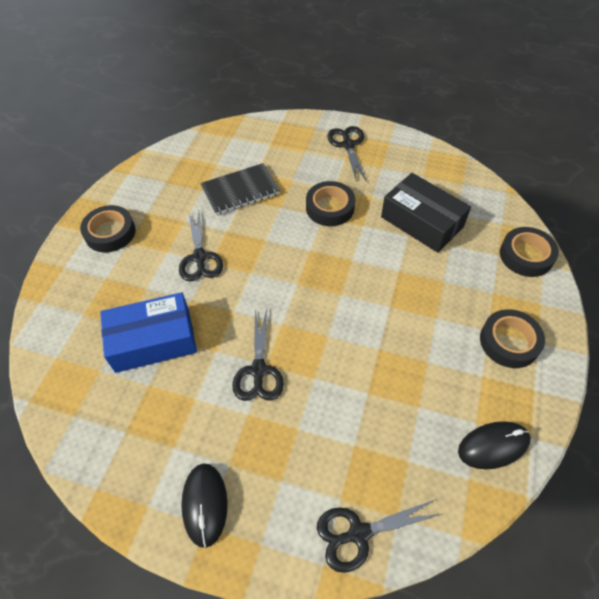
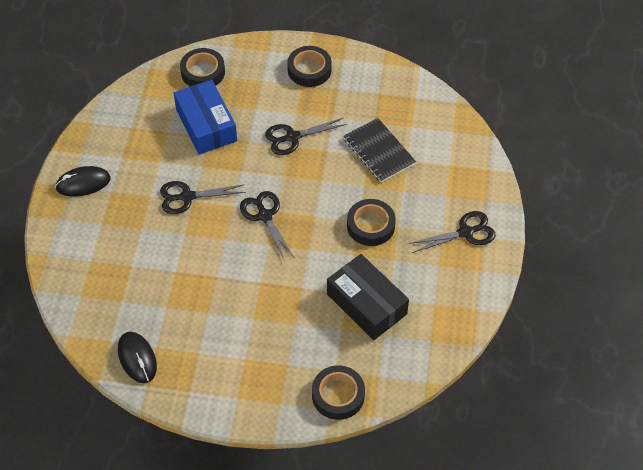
camera: 80 degrees right, 0 degrees up
black scissors [317,499,442,573] -> black scissors moved to [240,191,295,261]
black box [381,173,471,253] -> black box turned 75 degrees counterclockwise [327,254,409,340]
black tape [480,309,545,368] -> black tape moved to [180,48,225,86]

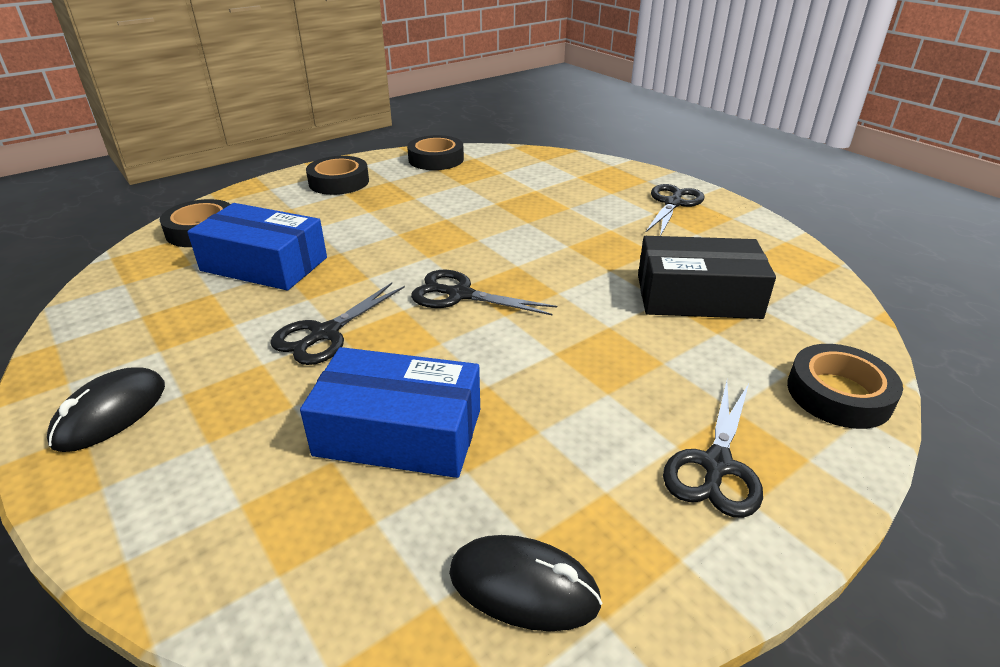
camera: 45 degrees left, 20 degrees down
black scissors [265,118,347,155] -> black scissors moved to [663,381,763,518]
black notebook [343,118,416,182] -> none
black tape [347,199,396,246] -> black tape moved to [407,135,464,170]
none -> blue box [300,347,480,478]

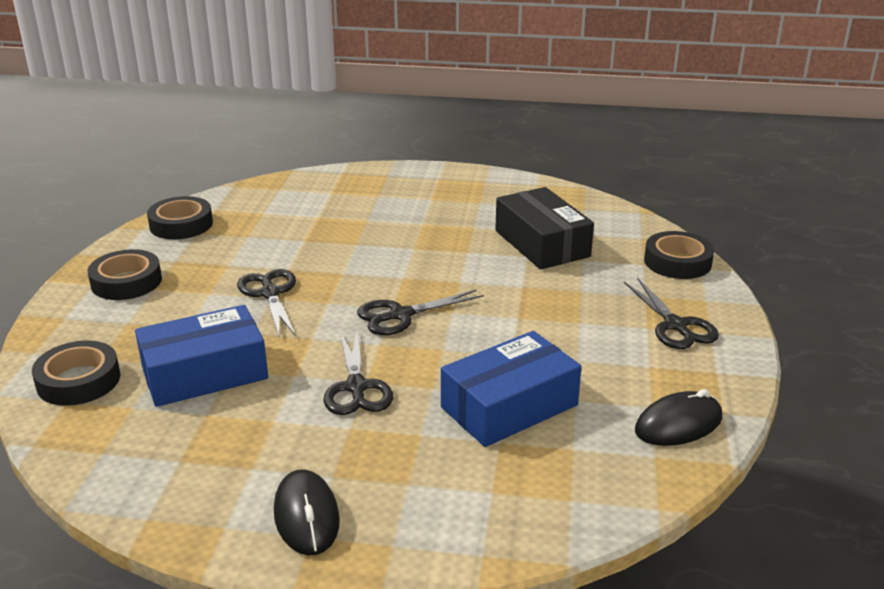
camera: 45 degrees left, 5 degrees down
black box [638,236,776,319] -> black box turned 75 degrees counterclockwise [495,187,594,269]
black scissors [645,184,705,236] -> black scissors moved to [237,269,296,336]

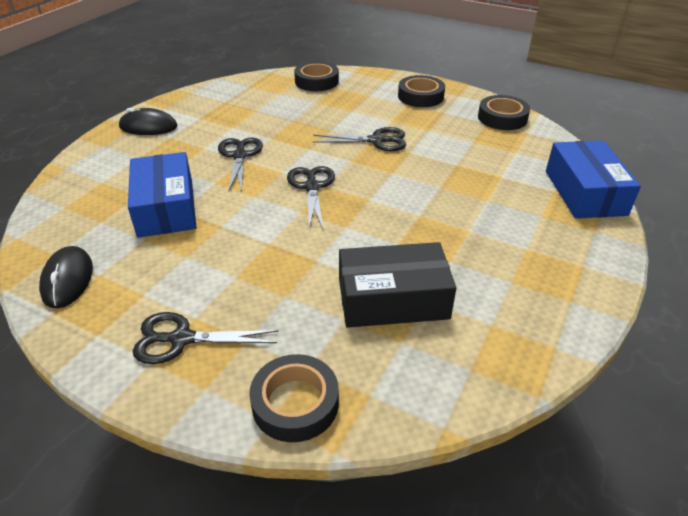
camera: 110 degrees right, 10 degrees up
blue box [135,305,268,407] -> blue box moved to [546,141,641,218]
black scissors [323,330,393,415] -> black scissors turned 75 degrees clockwise [218,138,263,192]

